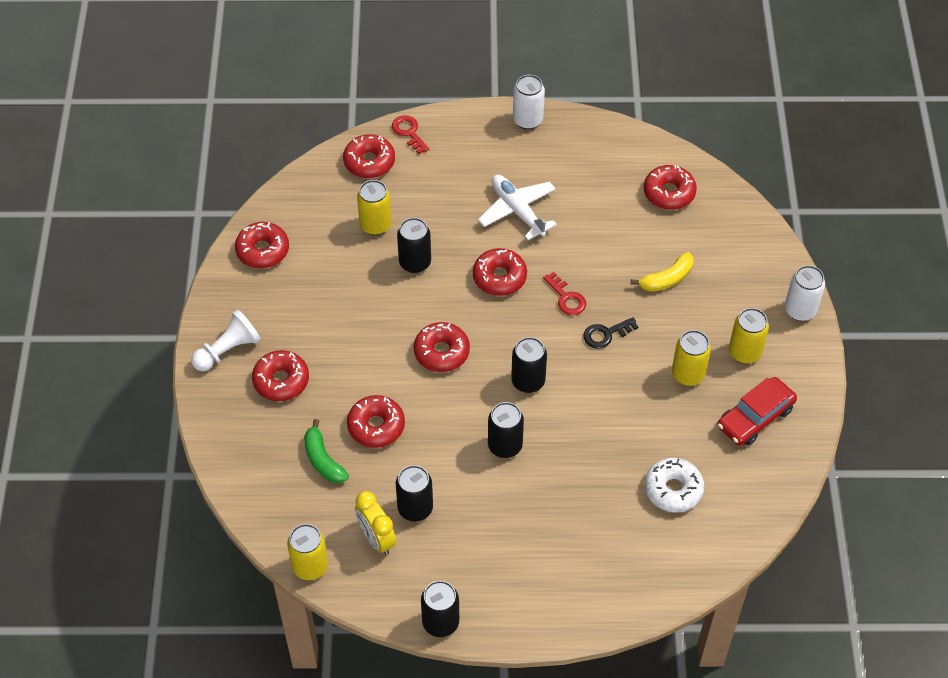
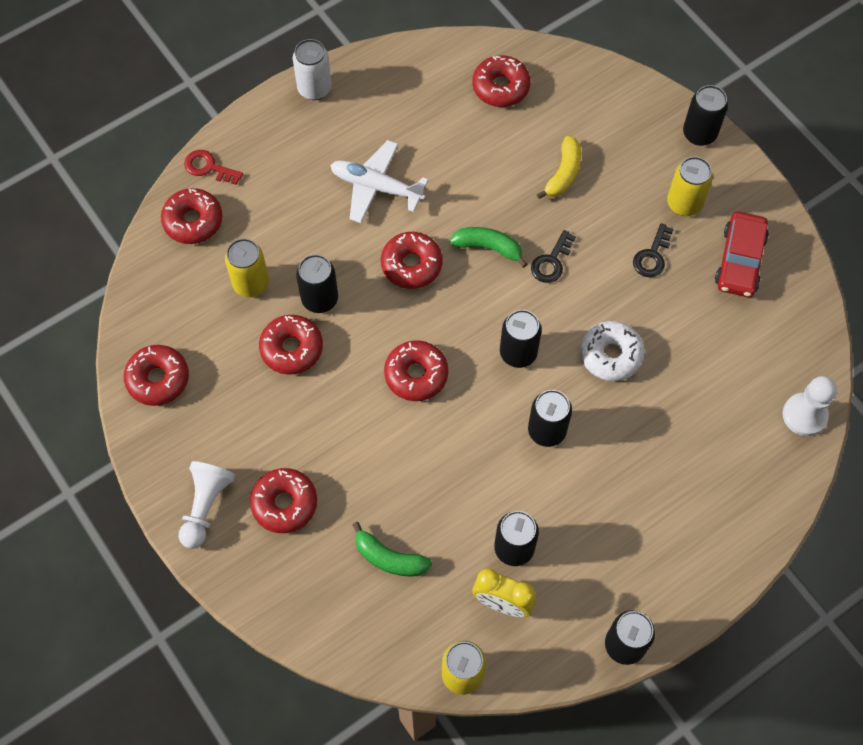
camera: 35 degrees left, 10 degrees up
red donut [347,395,405,448] -> red donut moved to [259,315,323,375]
red key [543,272,586,315] -> green banana [450,227,527,268]
white donut [645,458,704,512] -> white donut moved to [580,321,645,381]
yellow can [672,330,711,386] -> black key [633,223,674,277]
white can [785,265,825,321] -> black can [683,85,728,146]
none -> white pawn [782,376,837,436]

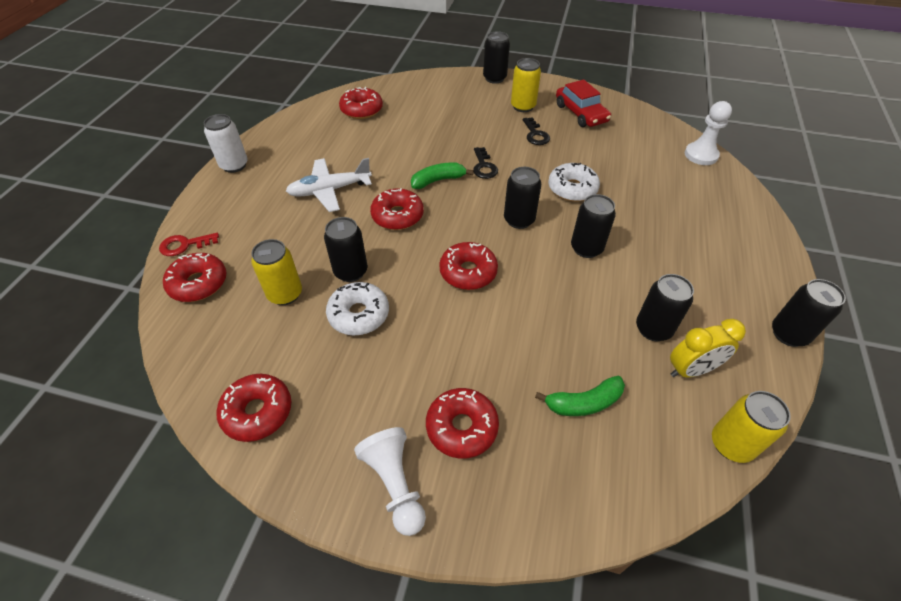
camera: 40 degrees left, 15 degrees down
red donut [259,315,323,375] -> white donut [326,282,389,336]
yellow banana [537,136,581,199] -> none

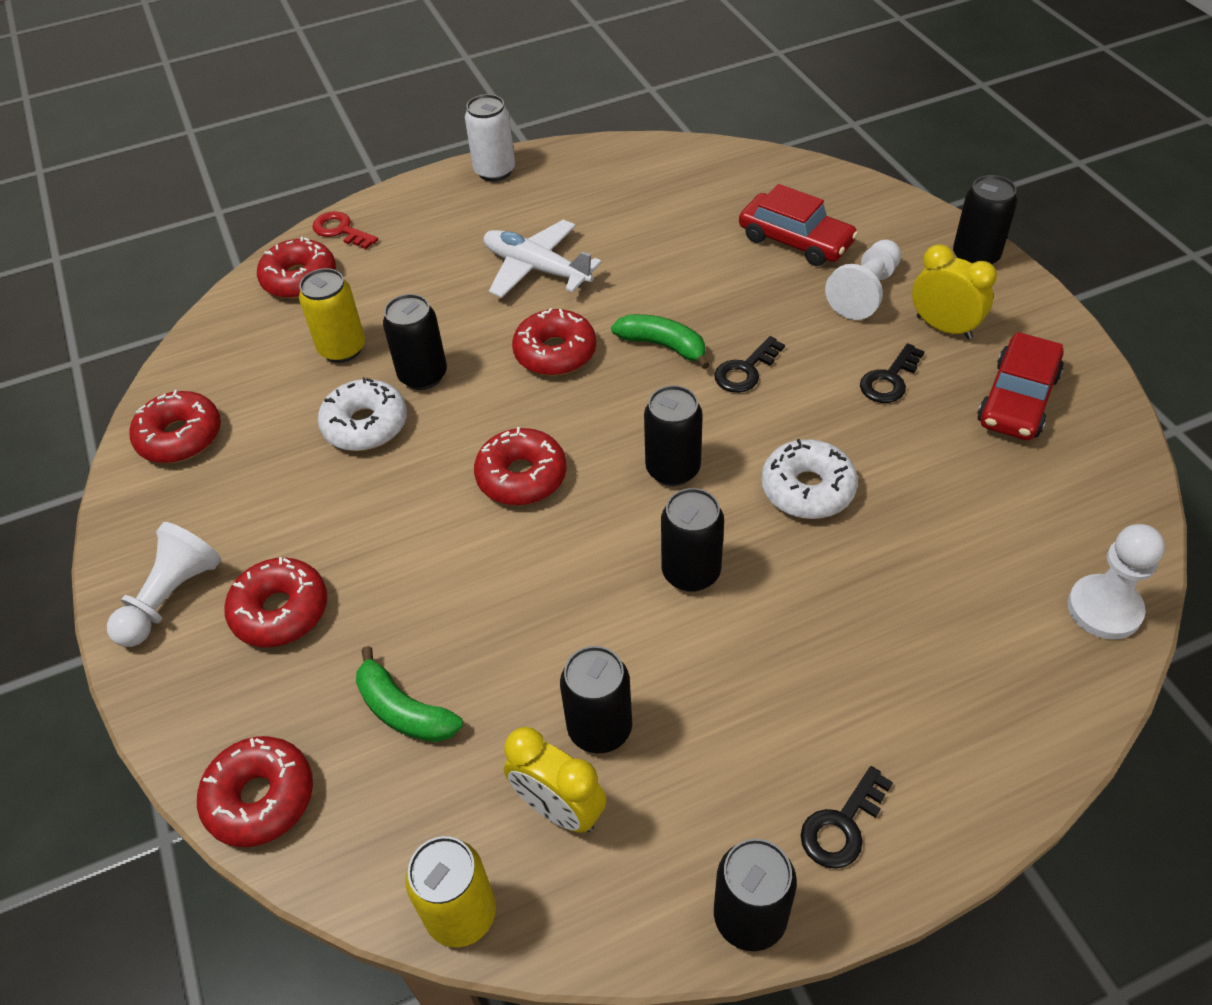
camera: 55 degrees right, 0 degrees up
red donut [339,87,383,119] -> red donut moved to [197,736,313,847]
yellow can [511,58,541,112] -> yellow clock [912,244,997,339]
none -> red car [739,184,858,266]
none -> black key [801,766,893,869]
none -> white pawn [825,239,901,320]

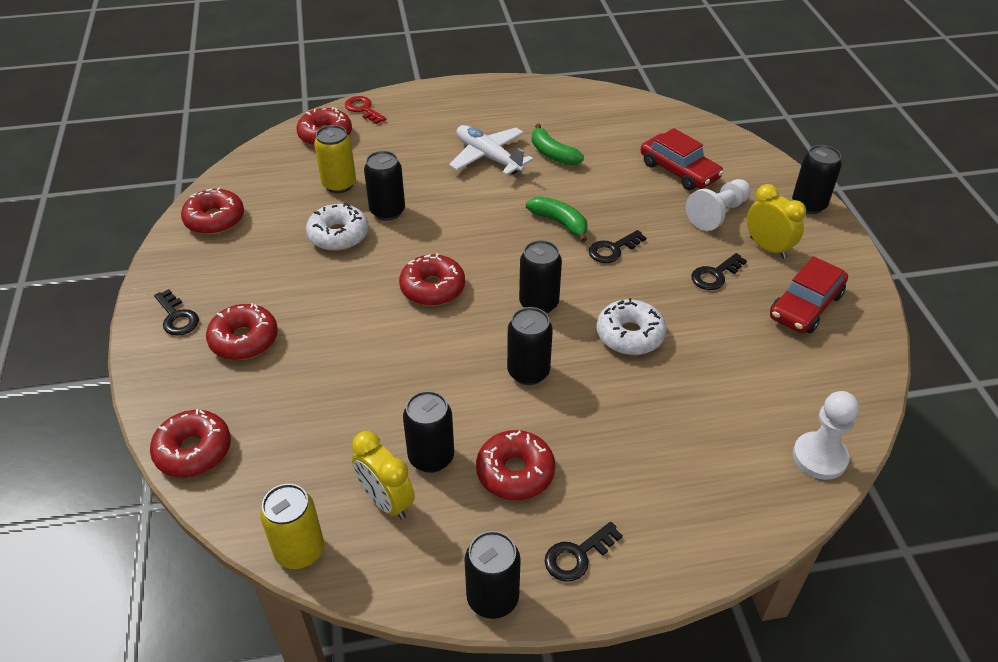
camera: 10 degrees right, 5 degrees down
white pawn [107,522,221,647] -> black key [154,289,199,336]
green banana [356,646,463,742] -> green banana moved to [532,124,584,166]
white can [465,94,515,181] -> none
red donut [512,308,596,376] -> red donut moved to [476,430,555,500]

